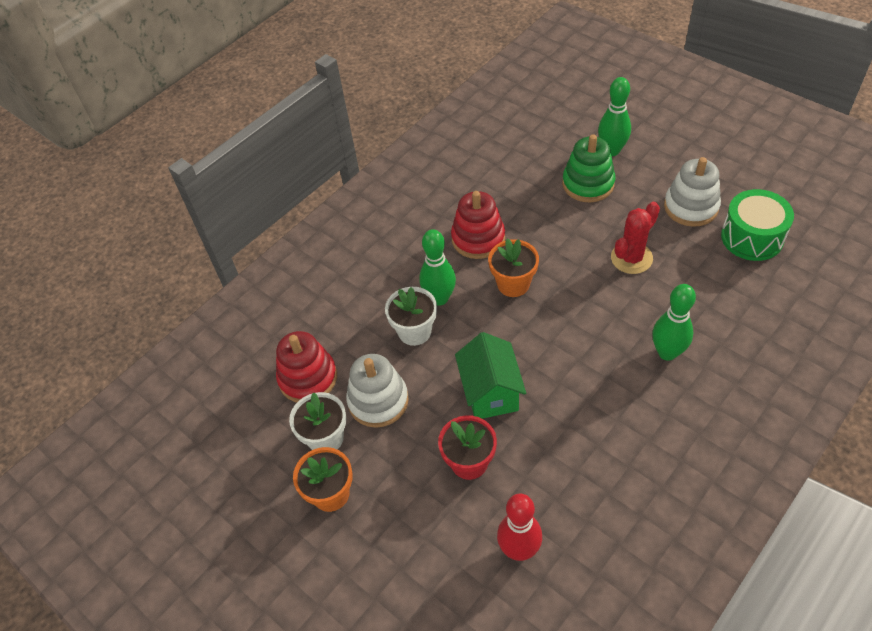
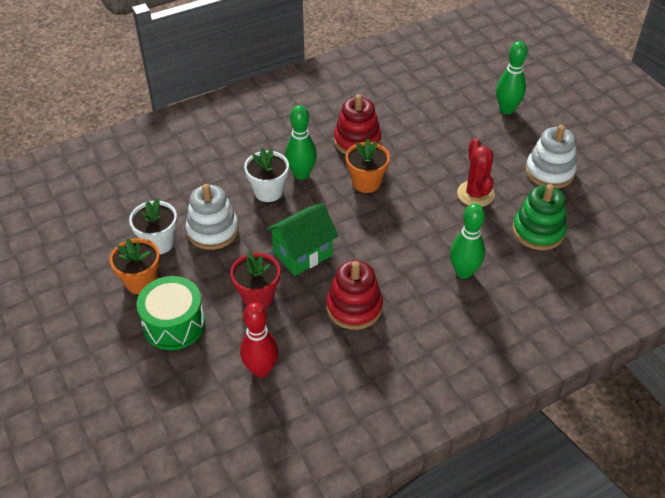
camera: 15 degrees right, 5 degrees down
red stacking toy [276,331,337,403] -> red stacking toy moved to [326,260,383,330]
green house [455,332,526,419] -> green house turned 45 degrees clockwise [266,203,338,276]
green stacking toy [562,135,615,202] -> green stacking toy moved to [512,184,567,250]
red cactus [611,202,660,274] -> red cactus turned 75 degrees counterclockwise [457,138,495,207]
green drum [721,189,794,261] -> green drum moved to [137,276,205,350]

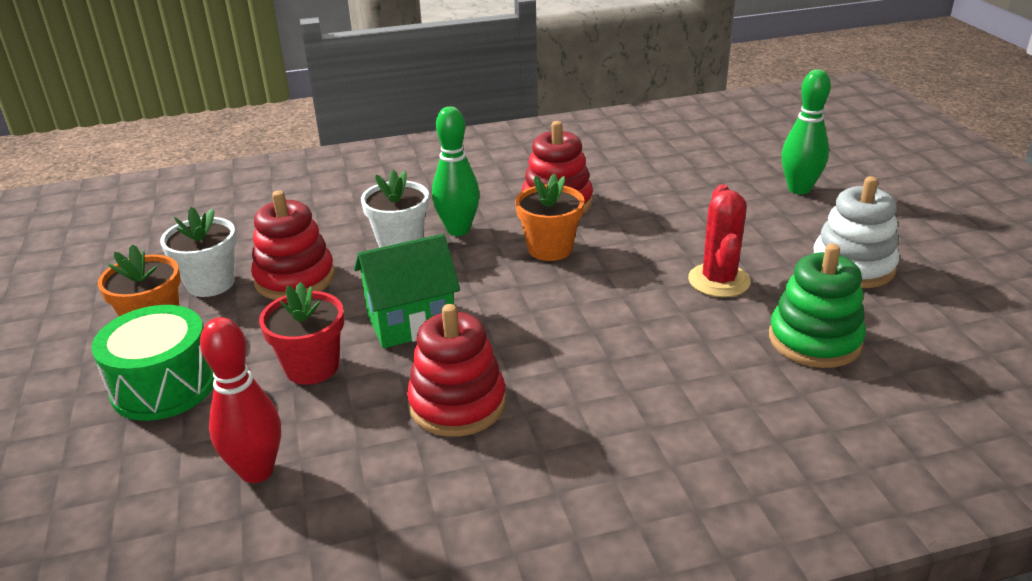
camera: 15 degrees right, 15 degrees down
white stacking toy [186,184,239,250] -> red stacking toy [251,190,335,300]
green bowling pin [450,203,485,279] -> none

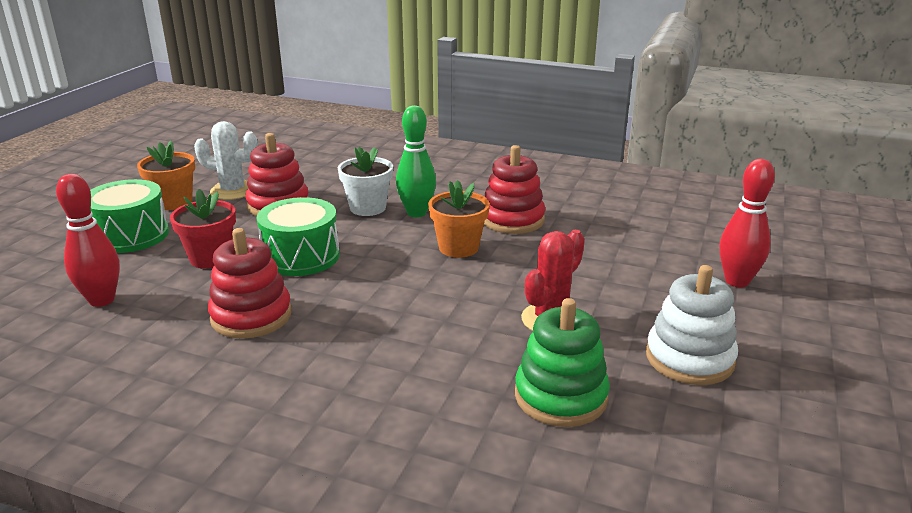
camera: 35 degrees right, 5 degrees down
white flower pot [160,207,236,297] -> white cactus [194,121,258,200]
green house [354,234,460,348] -> green drum [257,197,340,276]
green bowling pin [782,69,831,194] -> red bowling pin [719,159,775,287]

